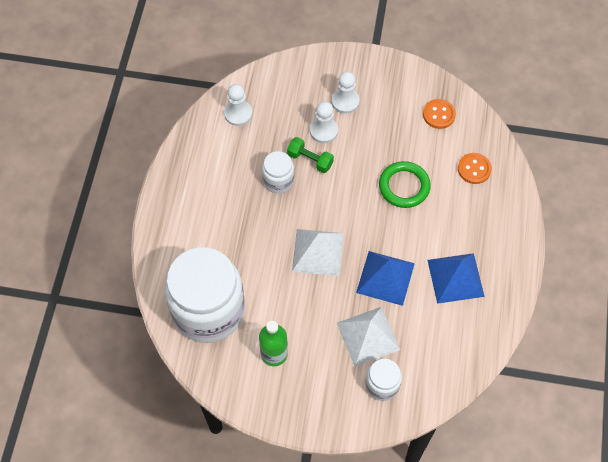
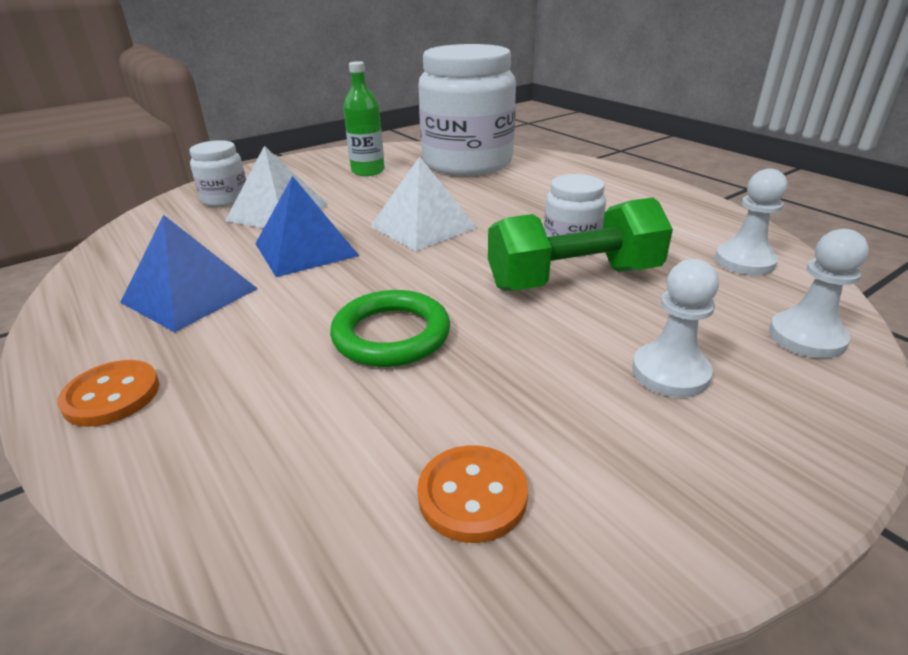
camera: 135 degrees right, 30 degrees down
green dumbbell [287,137,334,173] -> green dumbbell [488,197,673,291], size x1.83
white pawn [310,101,338,143] -> white pawn moved to [769,229,869,358]
orange button [458,153,492,184] -> orange button moved to [57,360,159,427]

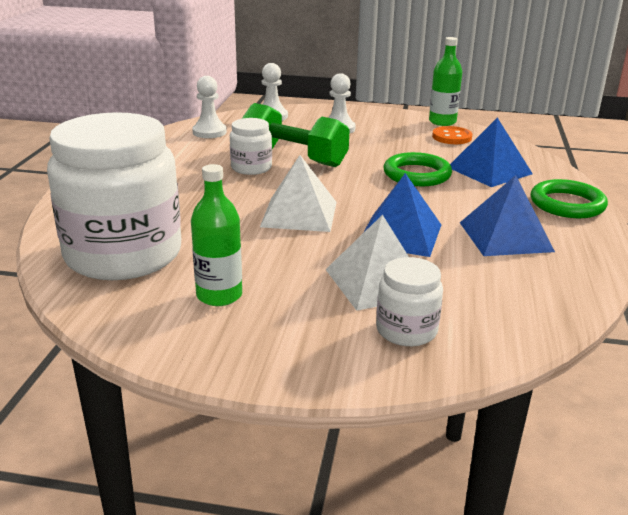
camera: 135 degrees left, 5 degrees down
orange button [57,360,159,427] -> green ring [531,179,608,218]
none -> green bottle [429,37,462,126]
none -> blue pyramid [450,118,533,187]

